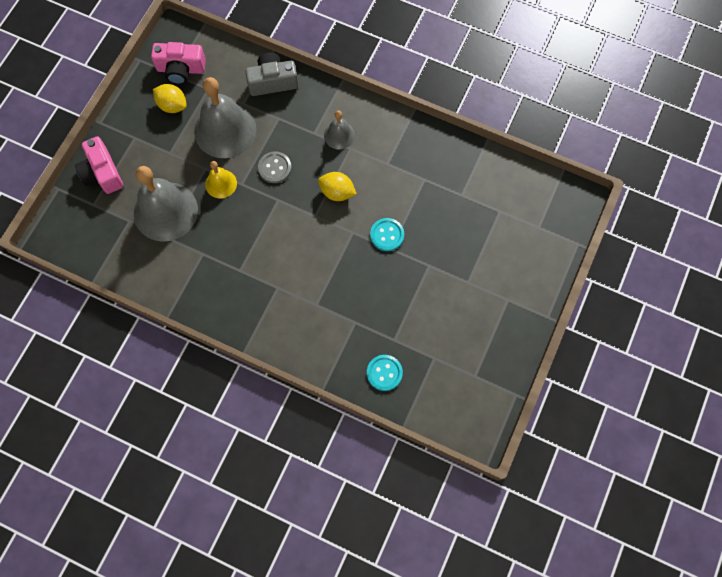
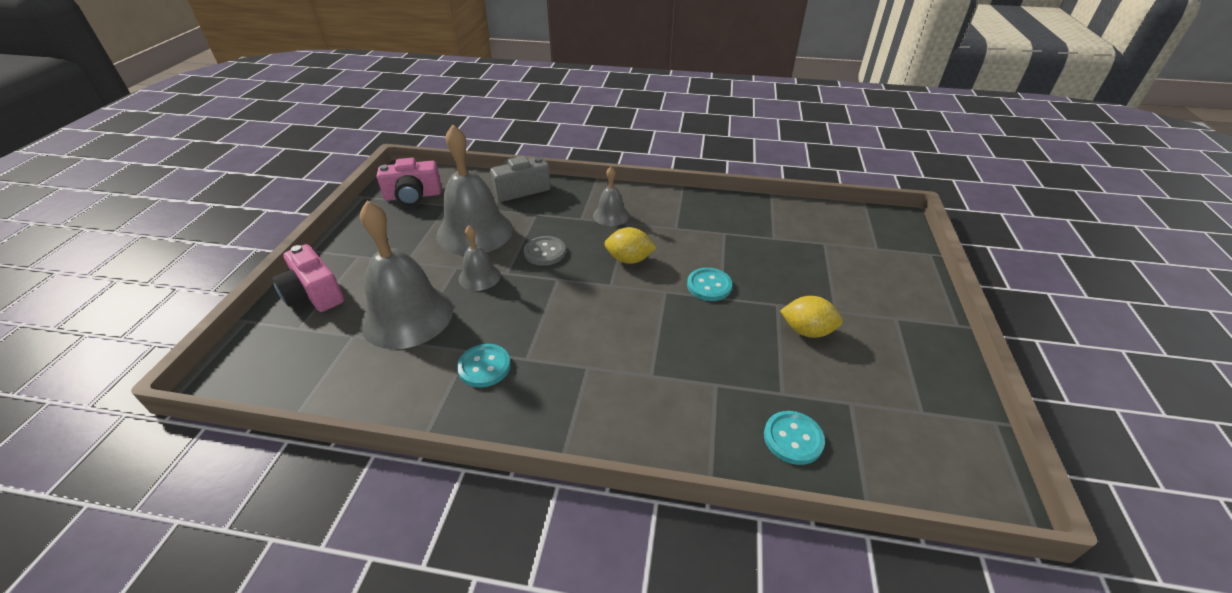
camera: 15 degrees left, 30 degrees down
yellow lemon [153,84,187,113] -> yellow lemon moved to [780,296,843,338]
yellow bell [205,161,237,198] -> grey bell [459,225,501,291]
none -> turquoise button [457,344,511,387]

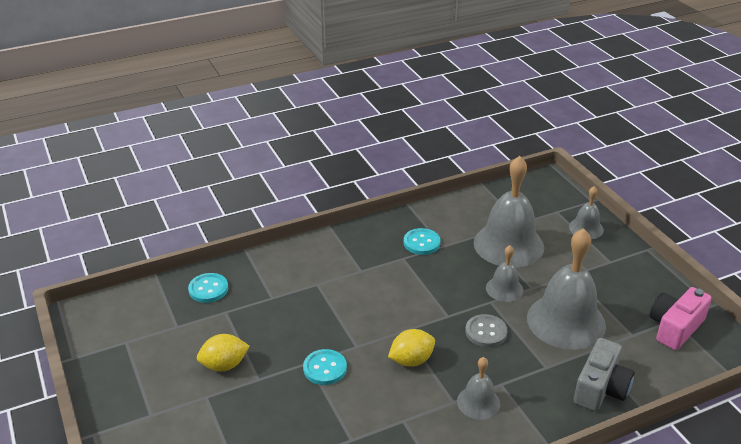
camera: 145 degrees right, 5 degrees down
pink camera [272,244,344,312] -> grey bell [569,186,604,239]

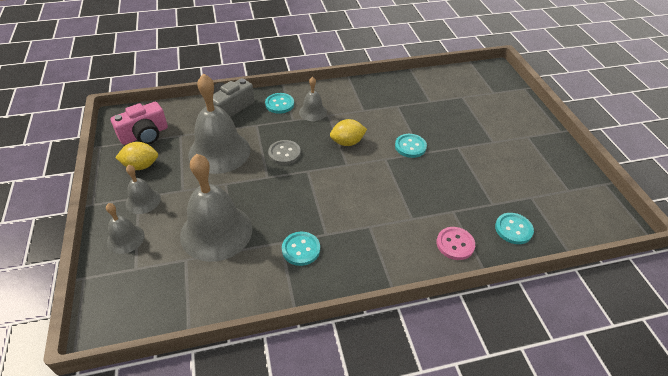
camera: 170 degrees left, 10 degrees up
yellow lemon [197,334,250,371] -> yellow lemon moved to [115,142,158,170]
grey bell [486,245,523,302] -> grey bell moved to [126,165,161,214]
none -> turquoise button [265,93,294,114]
none -> pink button [436,227,475,260]

